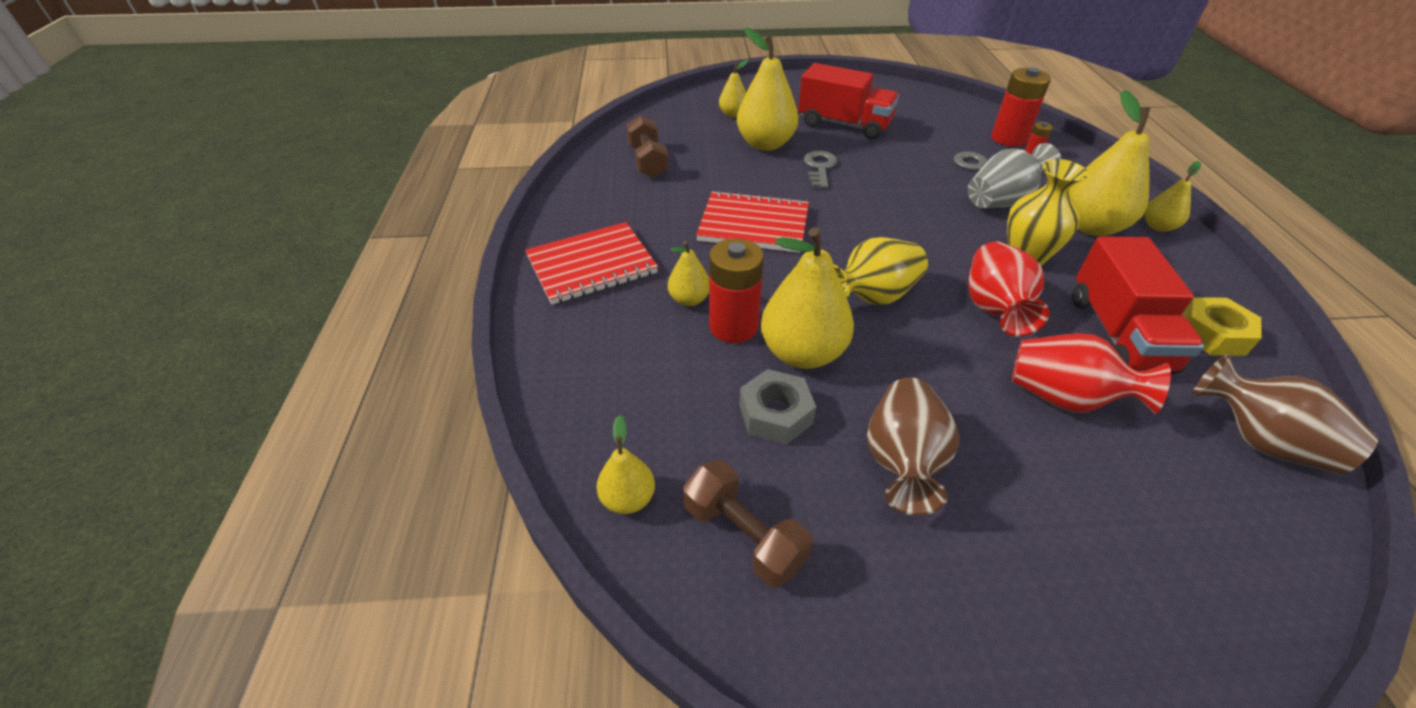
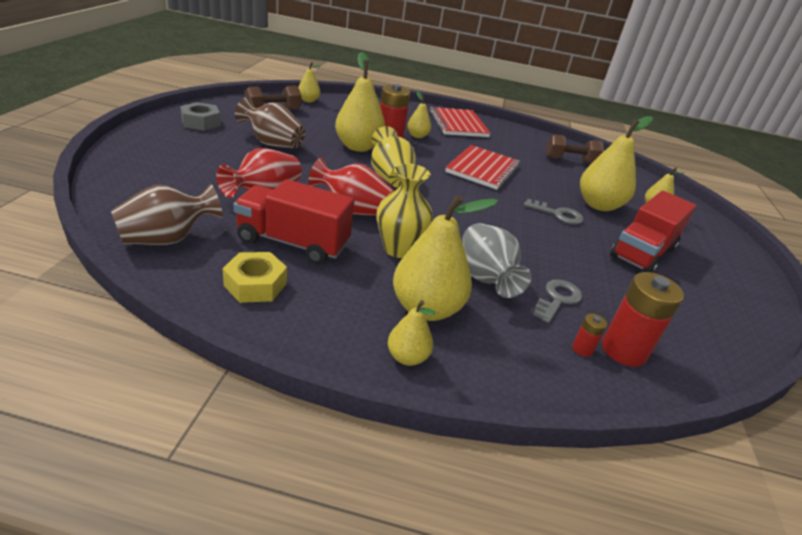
camera: 100 degrees right, 10 degrees down
grey nut [739,369,816,445] -> grey nut moved to [180,102,221,131]

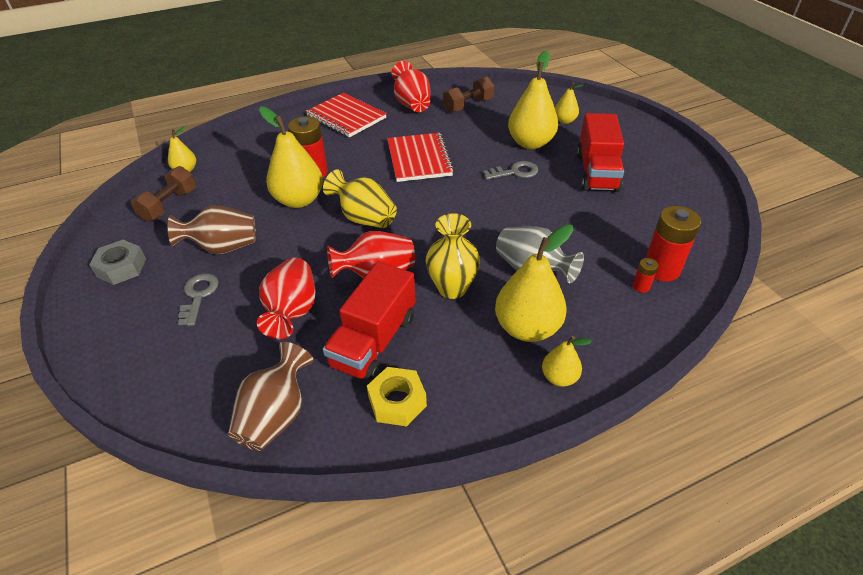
camera: 30 degrees left, 10 degrees up
red truck [234,179,354,264] -> red truck turned 45 degrees counterclockwise [323,262,416,382]
yellow pear [407,91,431,138] -> none
grey key [533,279,582,323] -> grey key moved to [178,273,219,326]
none -> red vase [392,61,430,112]

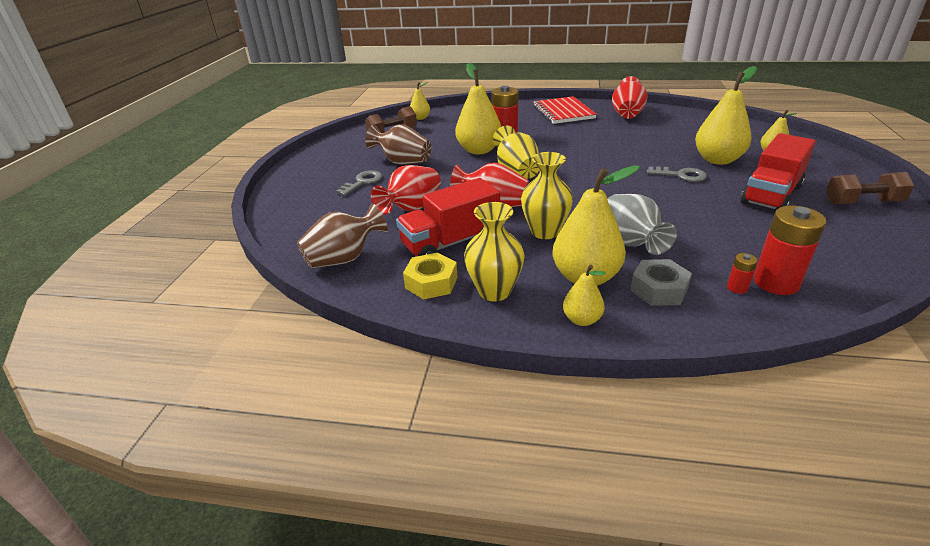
camera: 35 degrees right, 10 degrees down
grey nut [89,240,146,285] -> grey nut moved to [630,259,692,306]
red notebook [387,133,454,182] -> none
brown dumbbell [443,77,494,113] -> brown dumbbell moved to [826,172,914,204]
none -> yellow vase [464,202,525,301]

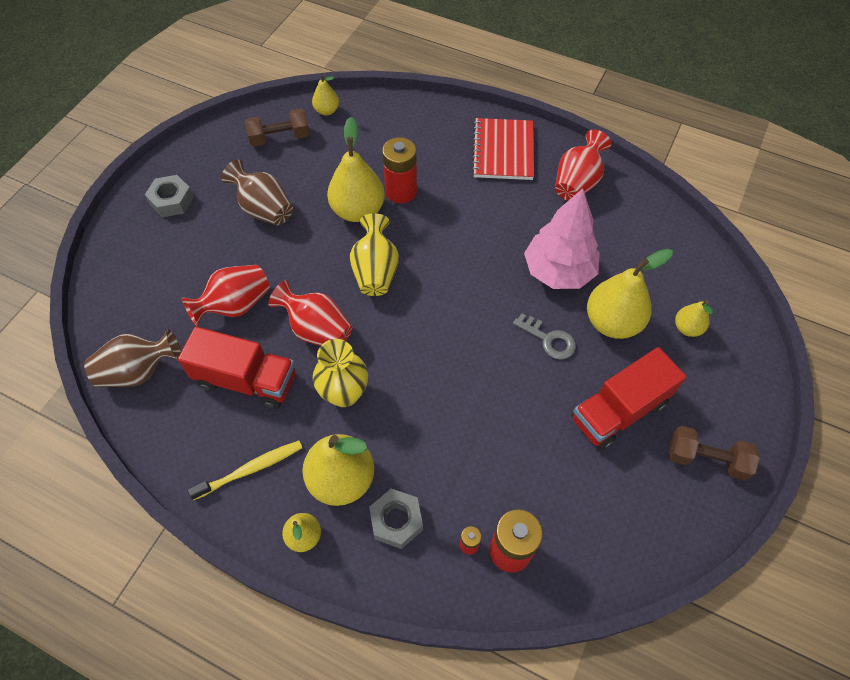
camera: 15 degrees right, 25 degrees up
grey key [336,170,382,196] -> none
red truck [396,178,500,257] -> red truck turned 150 degrees counterclockwise [178,326,296,409]
yellow nut [403,252,458,300] -> none
yellow vase [464,202,525,301] -> yellow toothbrush [187,441,302,500]
grey vase [607,194,677,255] -> none
none -> grey nut [145,175,194,217]
none -> pink tree [524,188,600,289]

